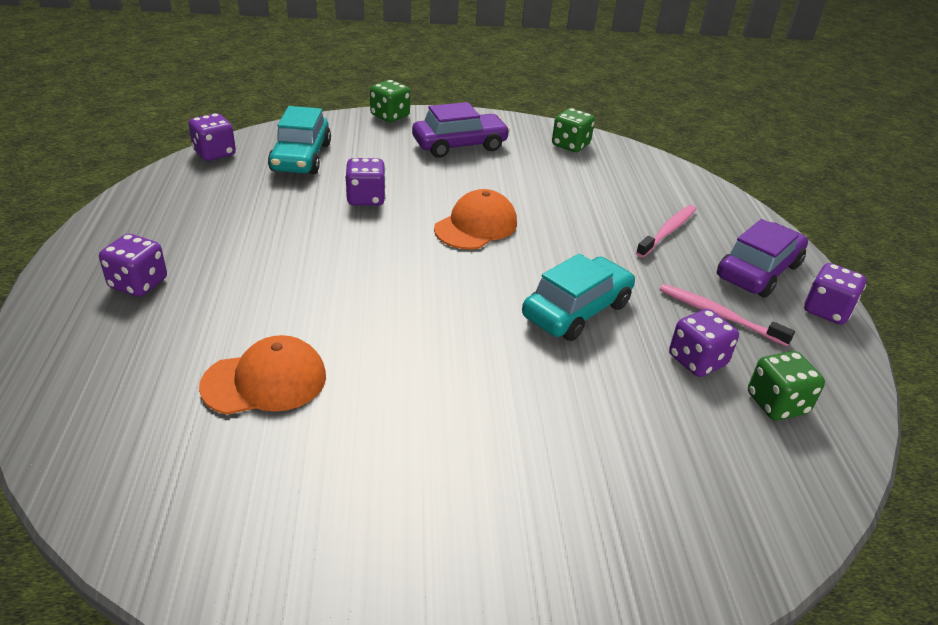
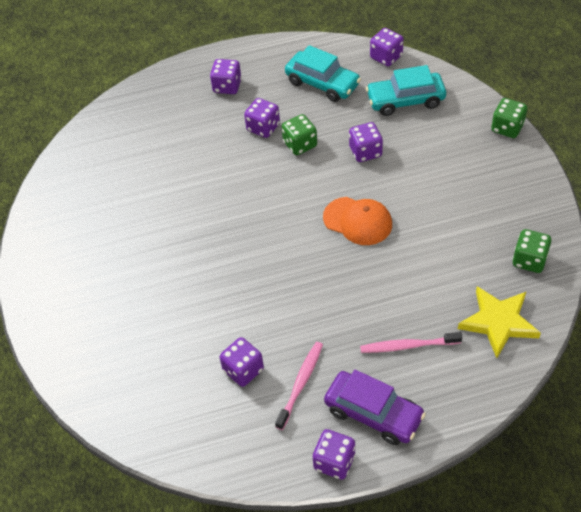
camera: 85 degrees right, 15 degrees up
orange cap [199,335,326,415] -> none
purple car [412,102,510,158] -> none
turquoise car [522,254,635,341] -> turquoise car moved to [285,45,361,102]
pink toothbrush [636,205,696,258] -> pink toothbrush turned 150 degrees clockwise [360,332,462,353]
green dice [748,351,825,421] -> green dice moved to [282,114,317,155]
none -> purple dice [244,98,280,138]
none -> yellow star [458,286,541,358]

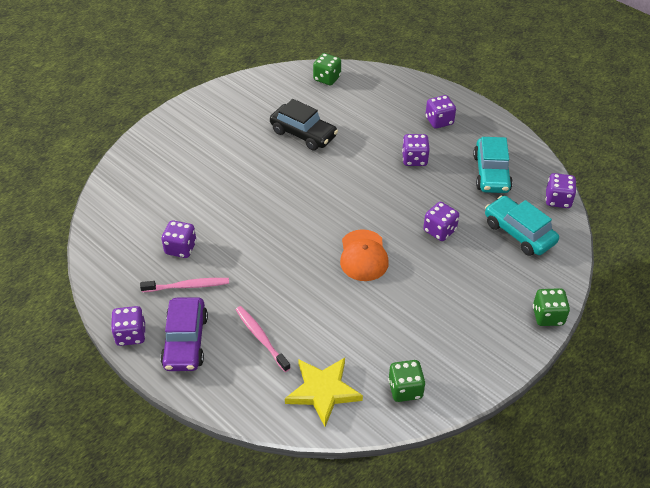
camera: 55 degrees right, 5 degrees down
green dice [282,114,317,155] -> green dice moved to [313,53,341,85]
none -> black car [270,99,338,151]

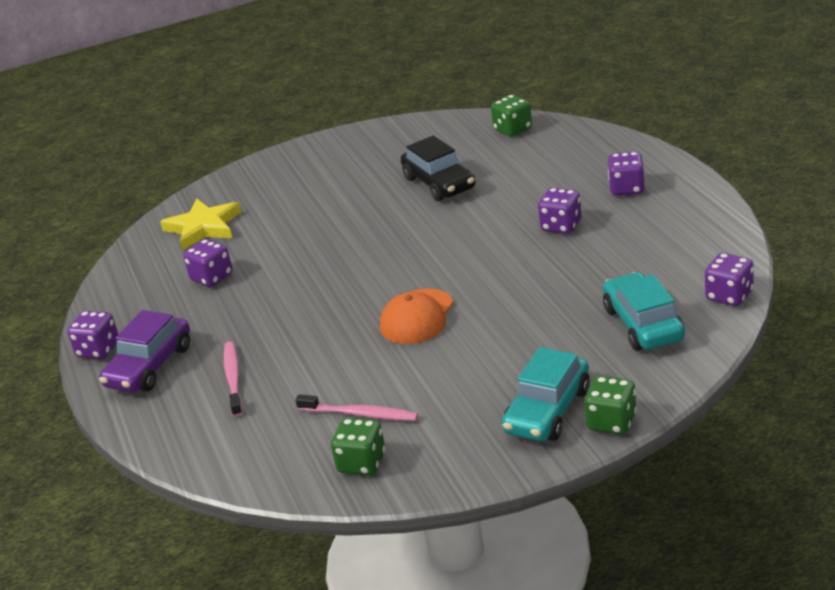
camera: 30 degrees right, 15 degrees down
pink toothbrush [140,278,229,292] -> pink toothbrush moved to [295,394,418,421]
yellow star [285,358,363,427] -> yellow star moved to [160,198,241,251]
purple dice [423,202,459,241] -> none
turquoise car [473,137,513,193] -> turquoise car moved to [502,347,590,441]

